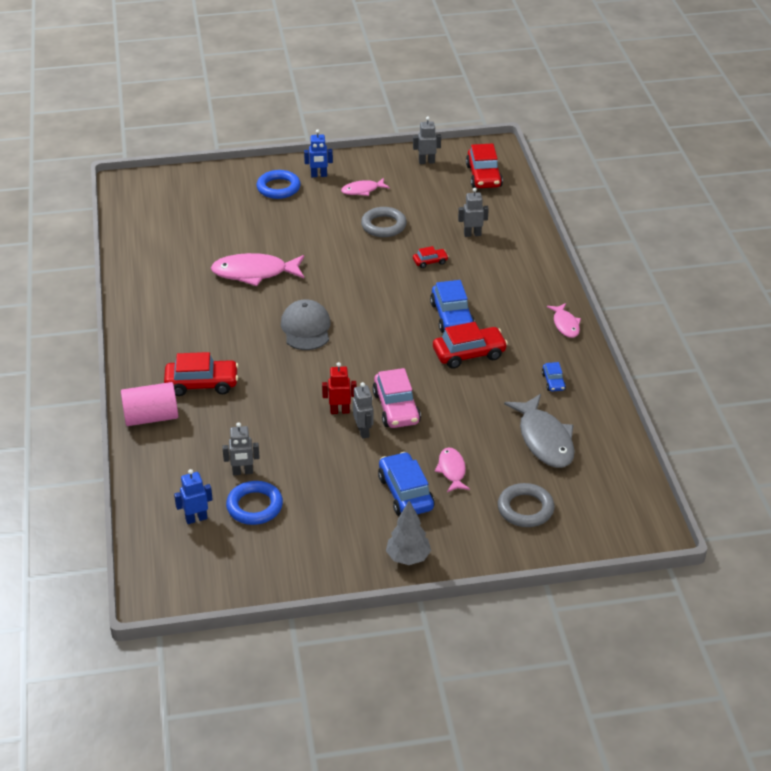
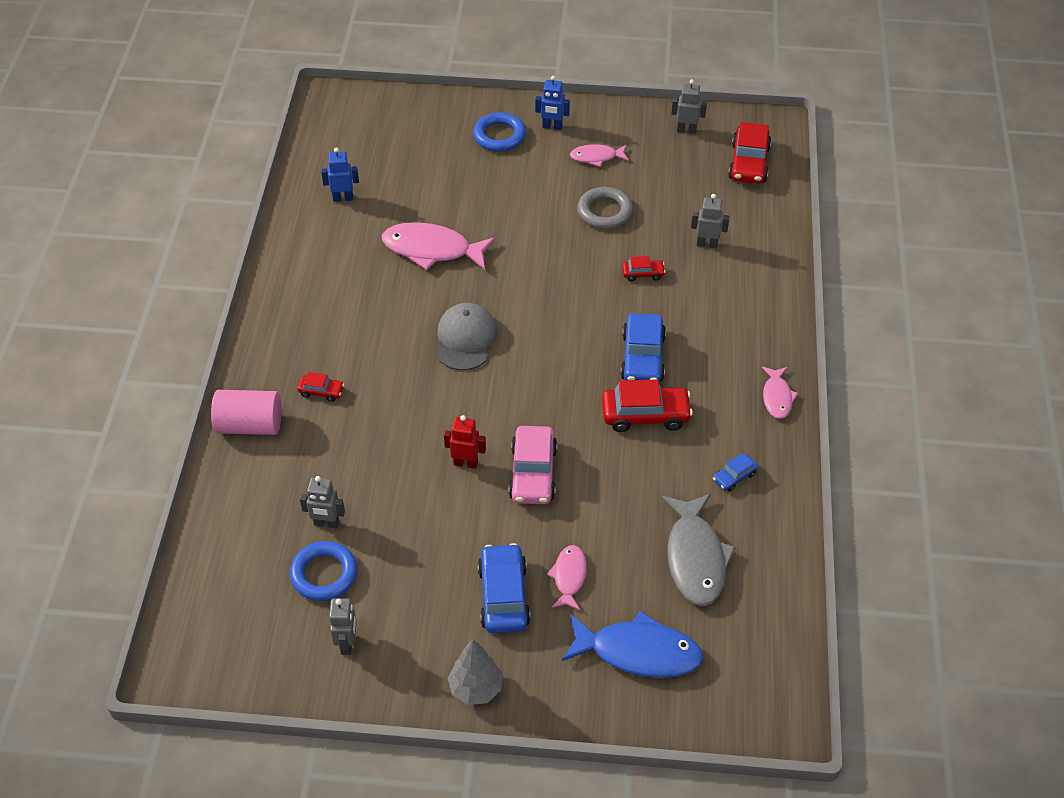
camera: 15 degrees right, 10 degrees up
red car [164,352,239,396] -> red car [297,372,344,402], size x0.52
blue robot [174,469,213,524] -> blue robot moved to [321,148,359,202]
grey robot [353,382,374,439] -> grey robot moved to [329,598,357,655]
grey ring [498,483,554,527] -> blue fish [562,610,704,678]
blue car [542,362,566,392] -> blue car turned 45 degrees clockwise [713,453,758,492]

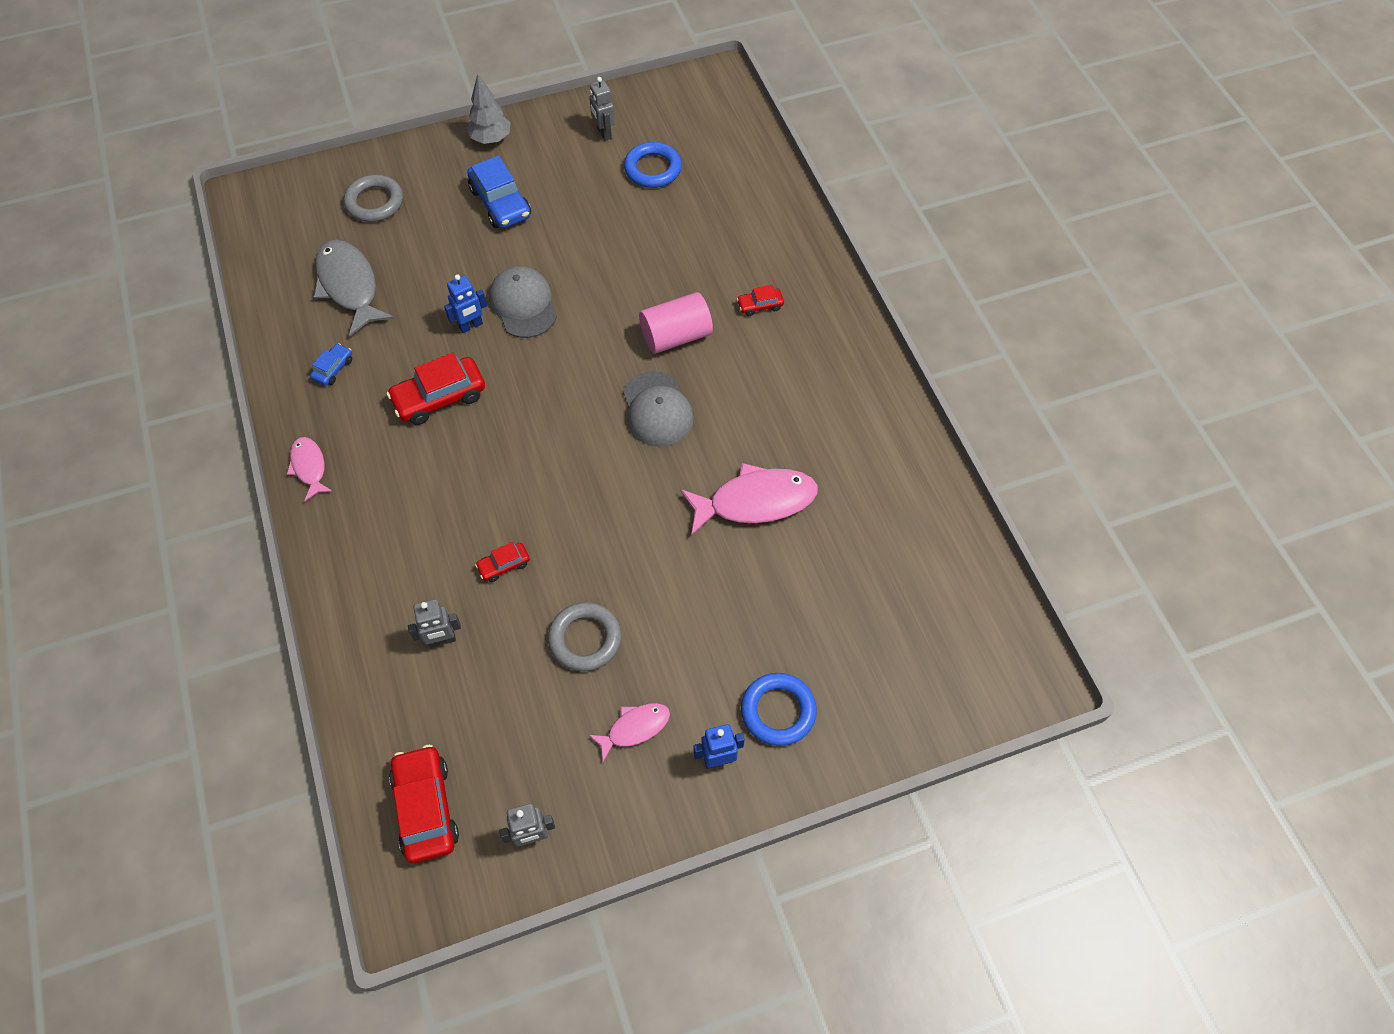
camera: 155 degrees right, 10 degrees up
pink cylinder [211,390,282,435] -> pink cylinder moved to [639,292,713,354]
grey robot [300,476,345,529] -> none
blue robot [321,148,359,202] -> blue robot moved to [444,274,487,333]
red robot [444,415,486,469] -> none
pink car [509,426,557,504] -> grey cap [489,266,557,338]
pink fish [547,545,586,610] -> none
blue fish [562,610,704,678] -> grey ring [344,175,403,222]
blue car [620,313,666,382] -> none

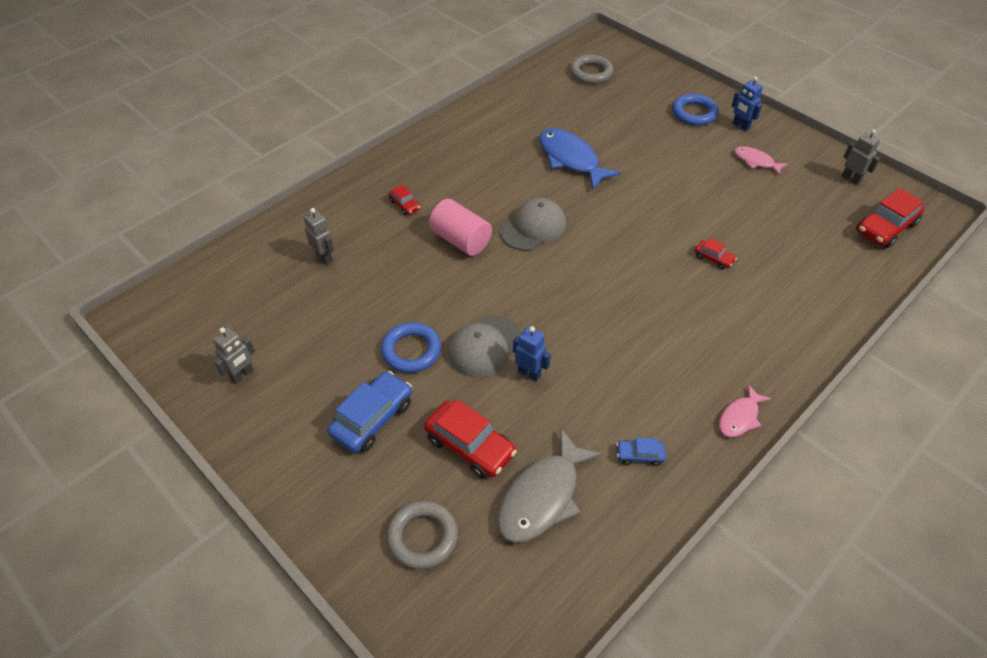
camera: 115 degrees left, 10 degrees down
red car [387,352,485,425] -> red car moved to [424,399,517,479]
grey robot [408,599,461,648] -> grey robot moved to [304,208,334,265]
grey tree [467,74,511,144] -> none
grey ring [548,602,621,671] -> grey ring moved to [570,55,613,84]
blue ring [624,142,682,188] -> blue ring moved to [381,322,441,373]
pink fish [680,463,818,535] -> blue fish [539,128,621,189]

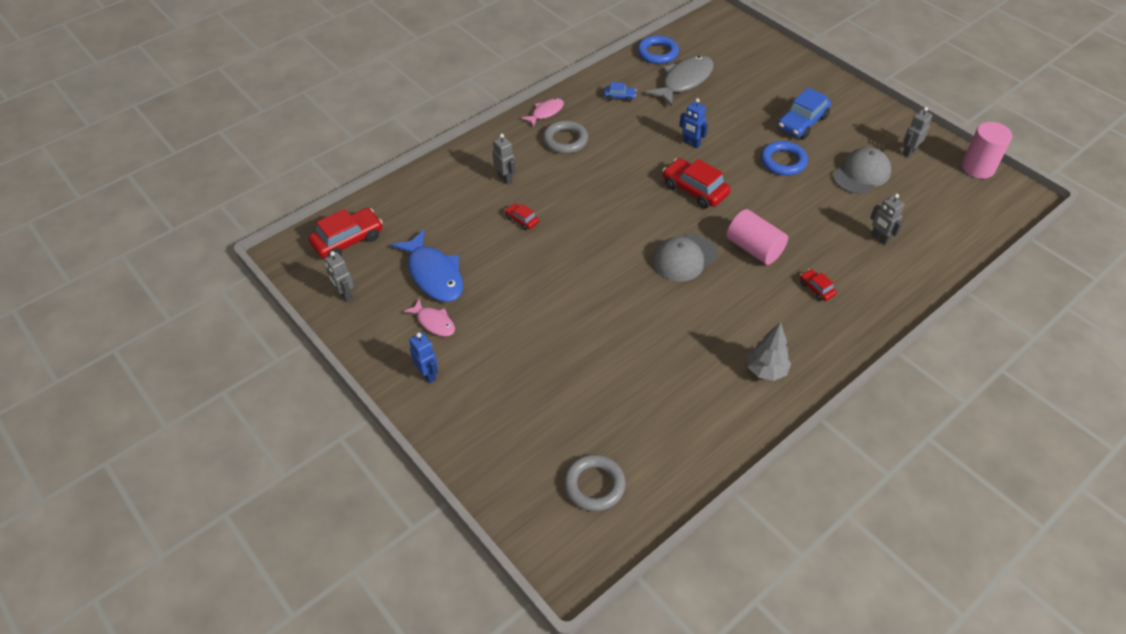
camera: 175 degrees left, 0 degrees up
grey ring [386,501,458,570] -> grey ring moved to [543,120,588,154]
red car [424,399,517,479] -> red car moved to [662,158,731,209]
grey cap [448,316,521,377] -> grey cap moved to [833,147,891,194]
blue fish [539,128,621,189] -> blue fish moved to [390,229,463,302]
blue ring [672,94,719,126] -> blue ring moved to [637,35,679,64]
none -> grey robot [492,134,516,185]
none -> grey tree [747,322,791,381]
none -> pink cylinder [962,122,1012,179]

